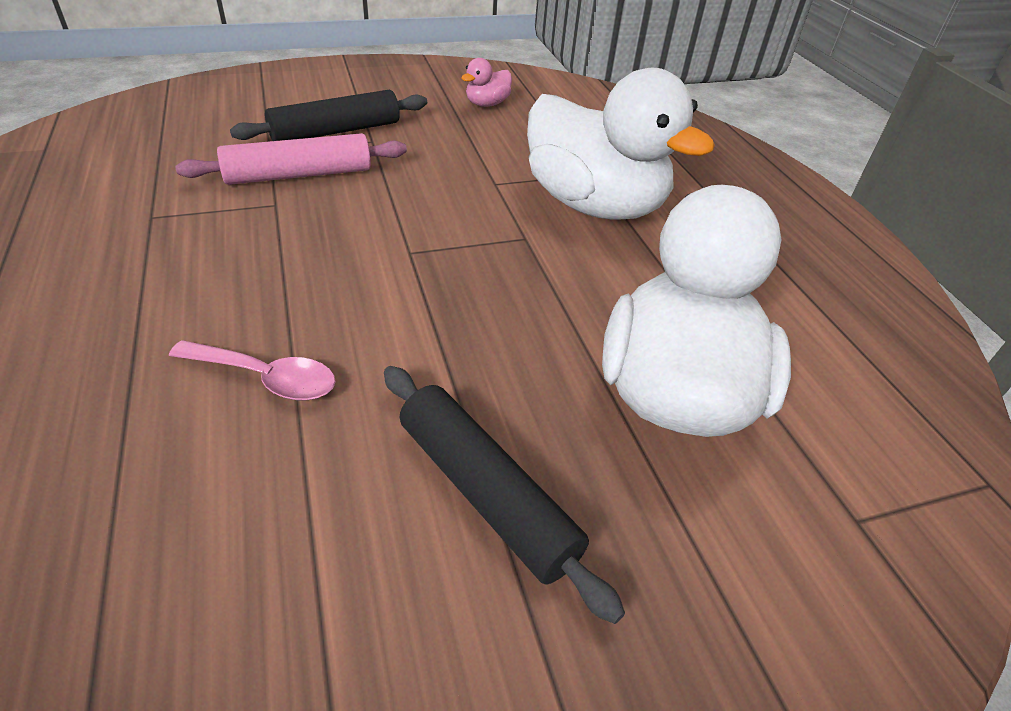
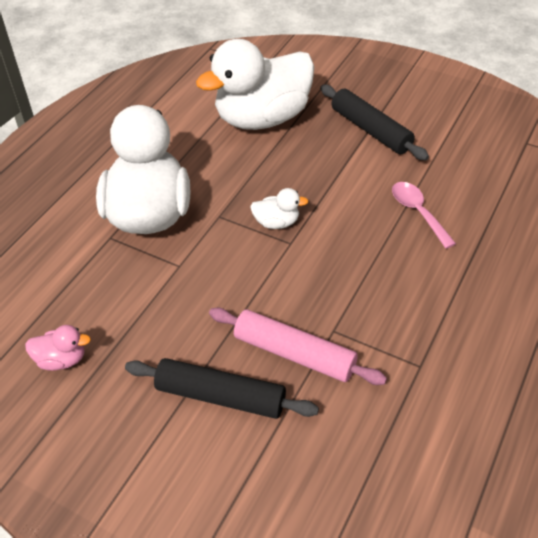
camera: 130 degrees left, 5 degrees up
black rolling pin [384,366,625,624] -> black rolling pin turned 45 degrees counterclockwise [320,85,429,160]
none -> white duck [250,188,308,229]

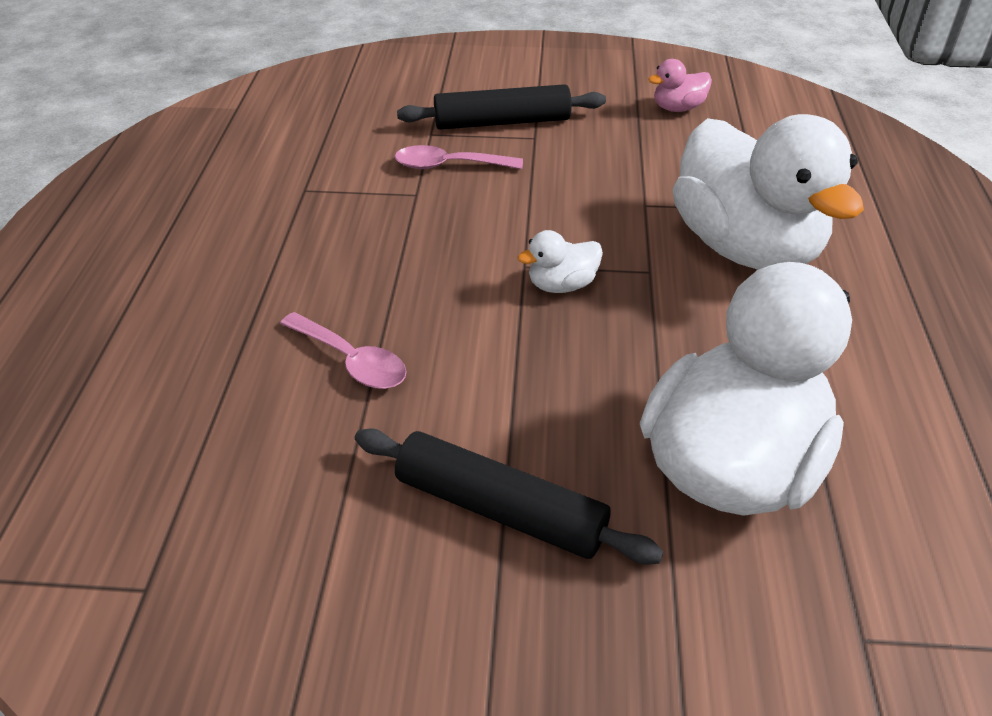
camera: 155 degrees right, 5 degrees down
pink rolling pin [209,308,387,385] -> pink spoon [395,145,523,169]

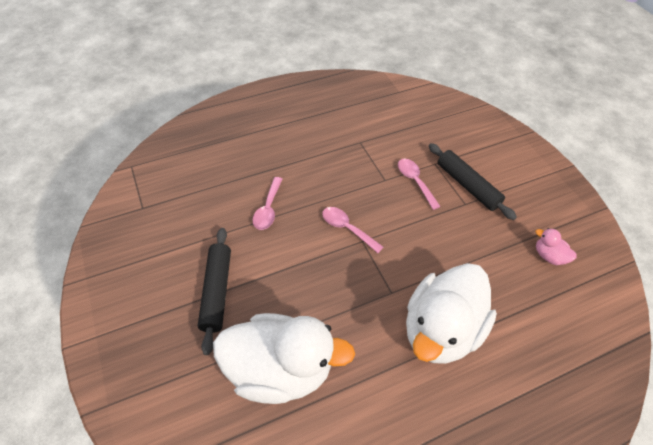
camera: 60 degrees right, 10 degrees up
white duck [518,230,603,293] -> none
none -> pink spoon [322,207,383,253]

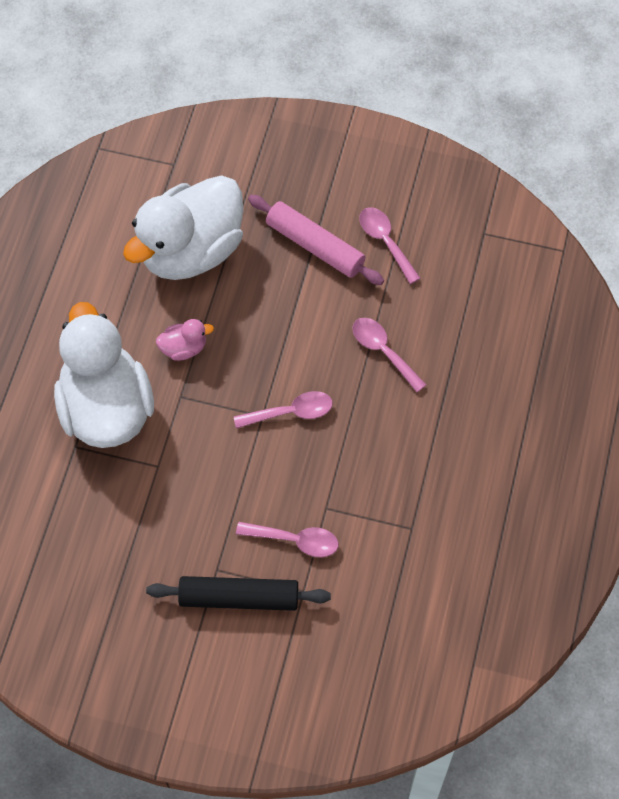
camera: 130 degrees right, 10 degrees up
black rolling pin [198,228,231,355] -> pink rolling pin [248,195,384,285]
pink duck [535,228,577,265] -> pink duck moved to [156,319,214,361]
none -> pink spoon [359,207,421,284]

